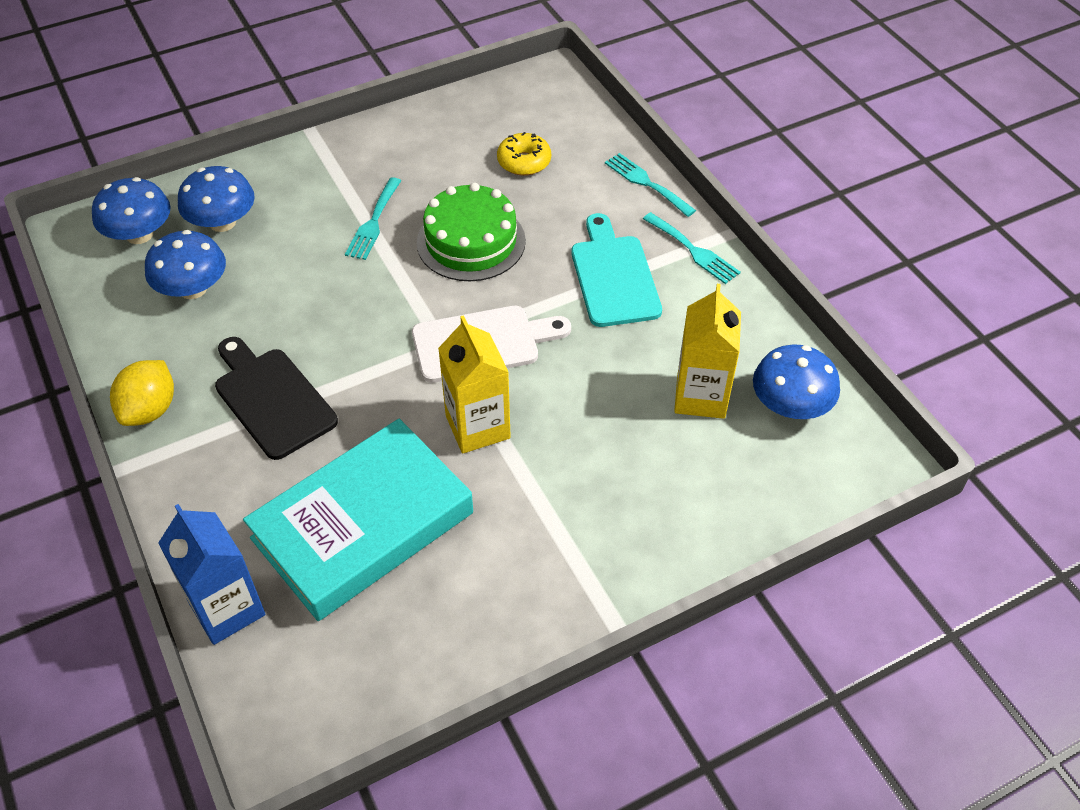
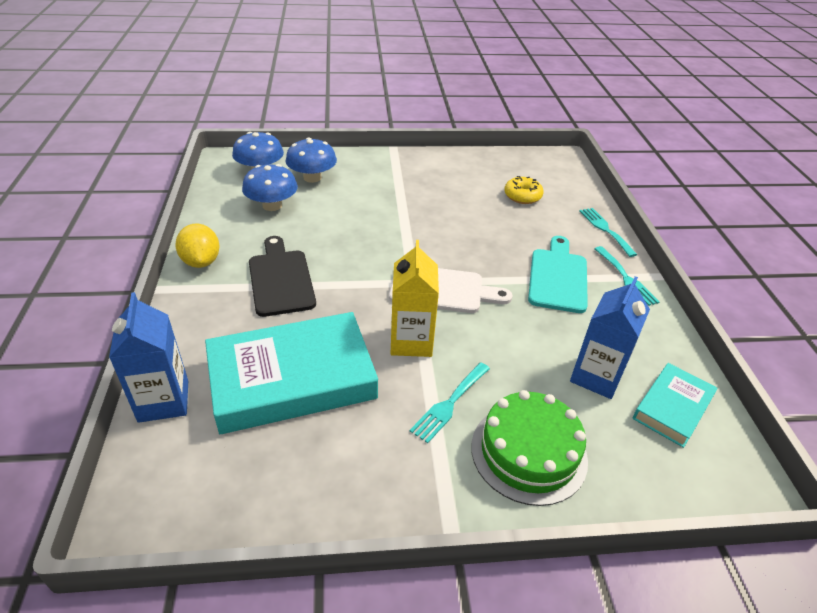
camera: 20 degrees right, 10 degrees down
yellow lemon [110,360,174,426] -> yellow lemon turned 60 degrees counterclockwise [175,224,220,268]
turquoise fork [345,177,401,260] -> turquoise fork moved to [410,362,490,443]
green cake [417,183,526,281] -> green cake moved to [471,390,588,506]
yellow carton [674,284,741,419] -> blue carton [570,276,650,399]
blue mushroom [753,345,840,419] -> turquoise book [633,363,718,448]

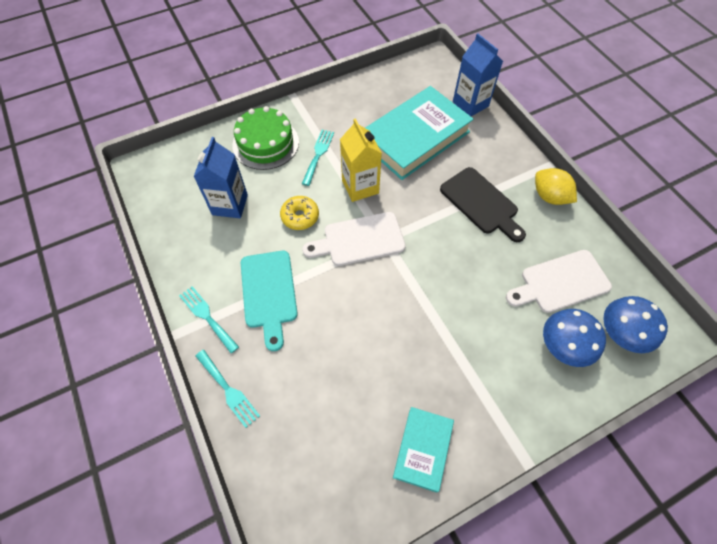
camera: 160 degrees right, 20 degrees up
blue mushroom [242,164,298,211] -> white cutting board [506,250,612,313]
yellow donut [504,176,544,204] -> yellow donut moved to [280,196,319,230]
turquoise book [633,363,718,448] -> turquoise book moved to [393,407,454,493]

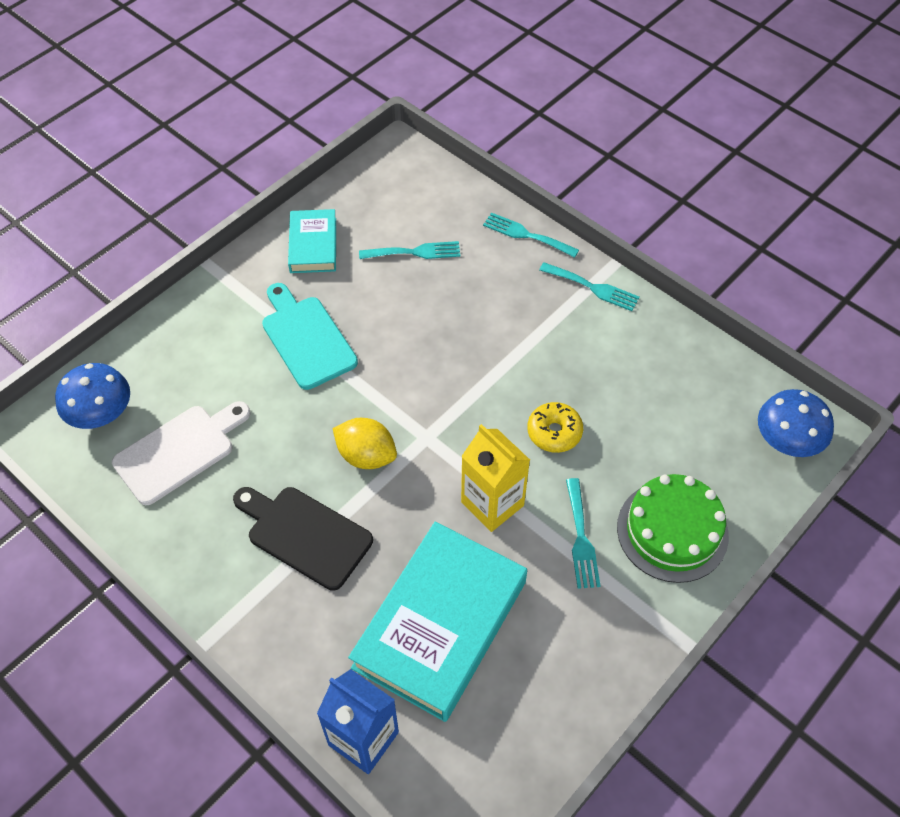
camera: 160 degrees right, 5 degrees down
blue carton [194,137,248,218] -> none
turquoise cutting board [241,251,298,351] -> turquoise cutting board moved to [262,283,358,390]
white cutting board [302,212,406,266] -> none
yellow lemon [535,168,577,205] -> yellow lemon moved to [333,418,397,469]
blue mushroom [543,309,606,367] -> blue mushroom moved to [758,389,834,457]
none -> turquoise fork [359,241,460,259]

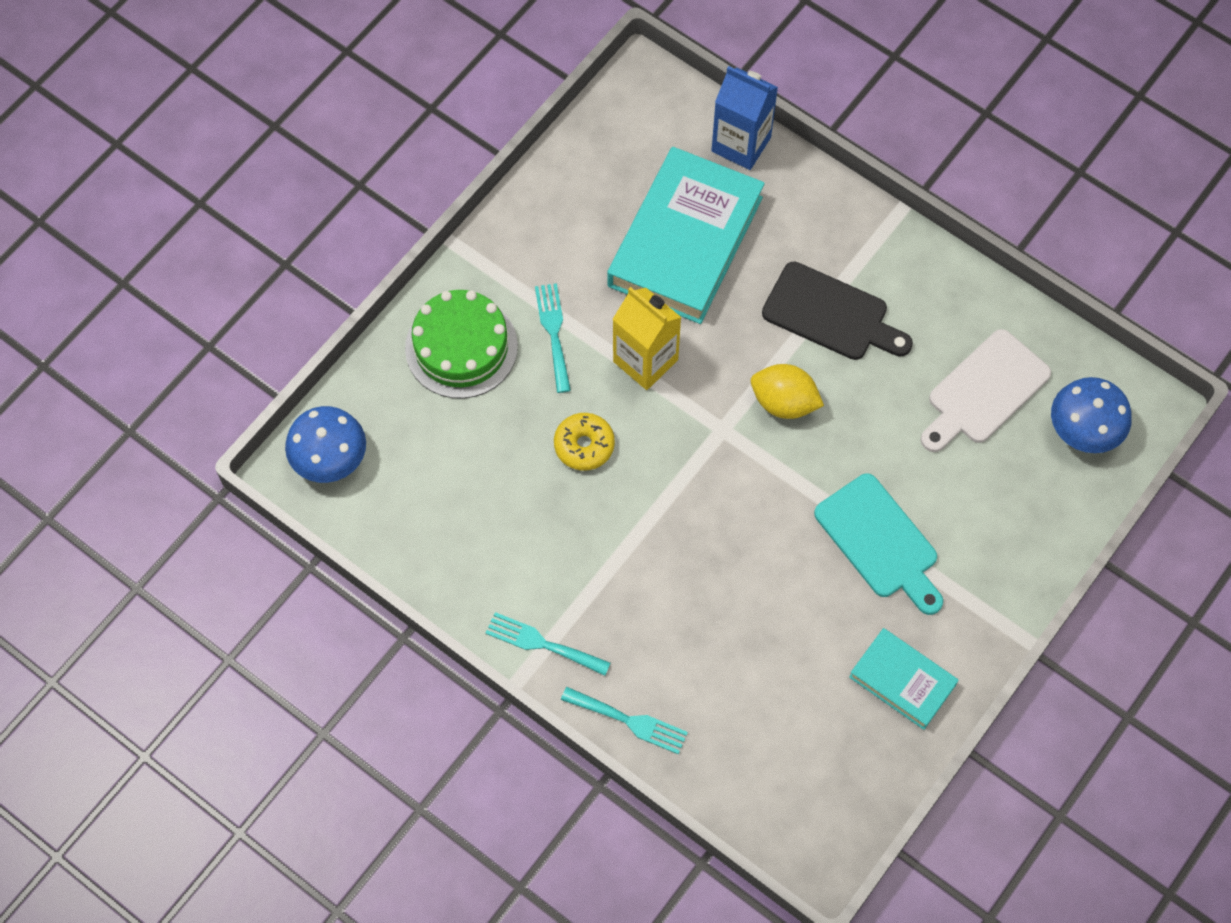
camera: 175 degrees right, 10 degrees up
turquoise book [288,209,336,273] -> turquoise book turned 45 degrees counterclockwise [849,628,959,730]
turquoise fork [359,241,460,259] -> none

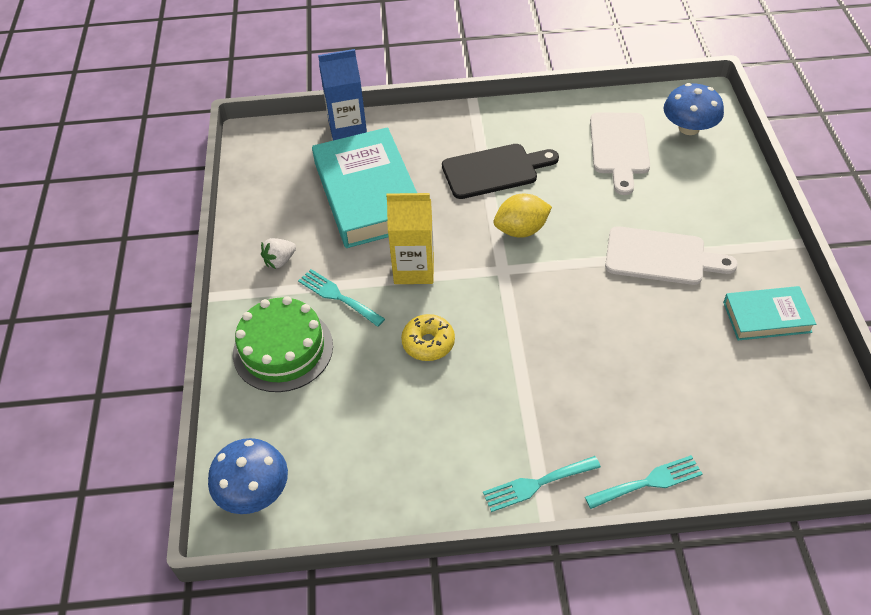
camera: 40 degrees left, 15 degrees down
turquoise cutting board [814,473,943,615] -> white cutting board [605,226,738,285]
none -> white strawberry [261,238,296,269]

